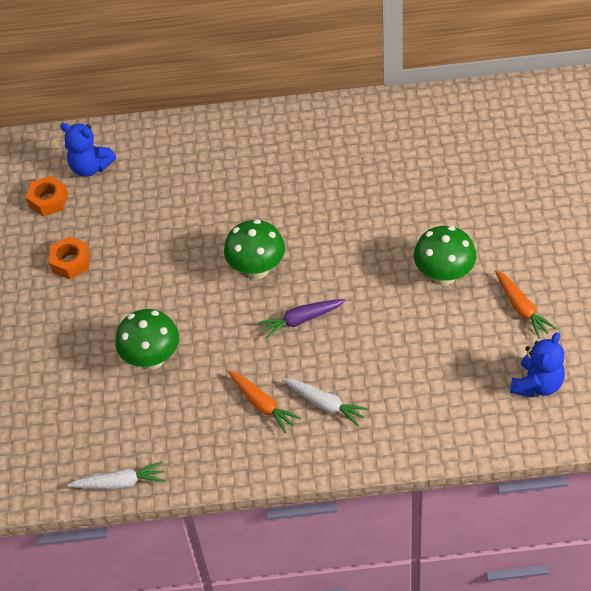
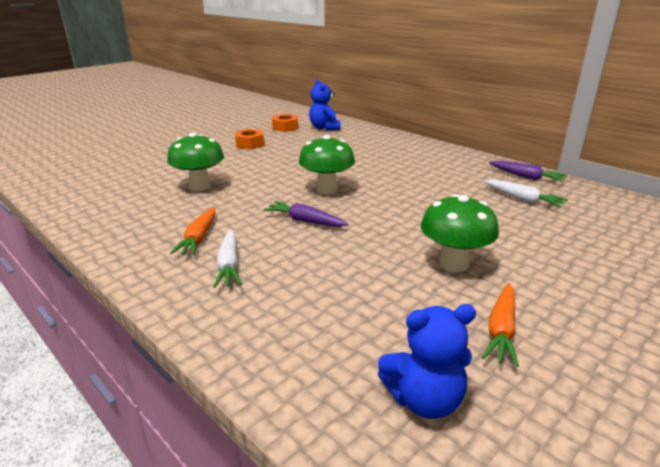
camera: 45 degrees right, 25 degrees down
white carrot [67,461,165,489] -> white carrot moved to [483,179,568,207]
none -> purple carrot [489,161,568,182]

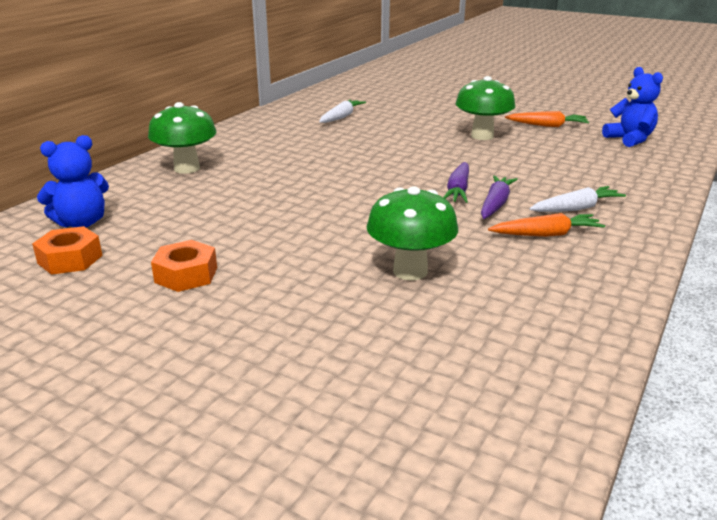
camera: 105 degrees left, 0 degrees up
green mushroom [299,135,355,195] -> green mushroom moved to [148,102,217,174]
purple carrot [489,161,568,182] -> purple carrot moved to [481,175,518,219]

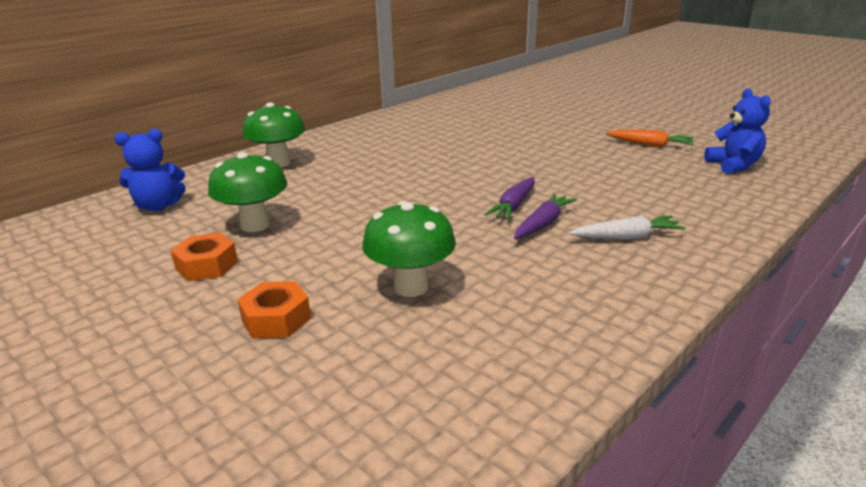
camera: 15 degrees right, 0 degrees up
orange nut [32,226,103,275] -> orange nut moved to [237,281,311,339]
white carrot [319,99,366,123] -> none
green mushroom [456,76,515,140] -> green mushroom moved to [208,152,287,232]
orange carrot [488,213,605,237] -> none

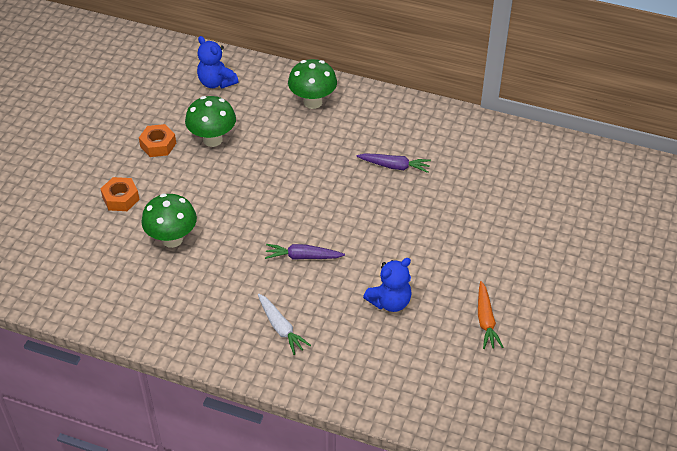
camera: 65 degrees right, 20 degrees up
purple carrot [514,193,577,239] -> purple carrot moved to [356,153,431,173]
blue teddy bear [704,89,771,174] -> blue teddy bear moved to [363,258,412,312]

